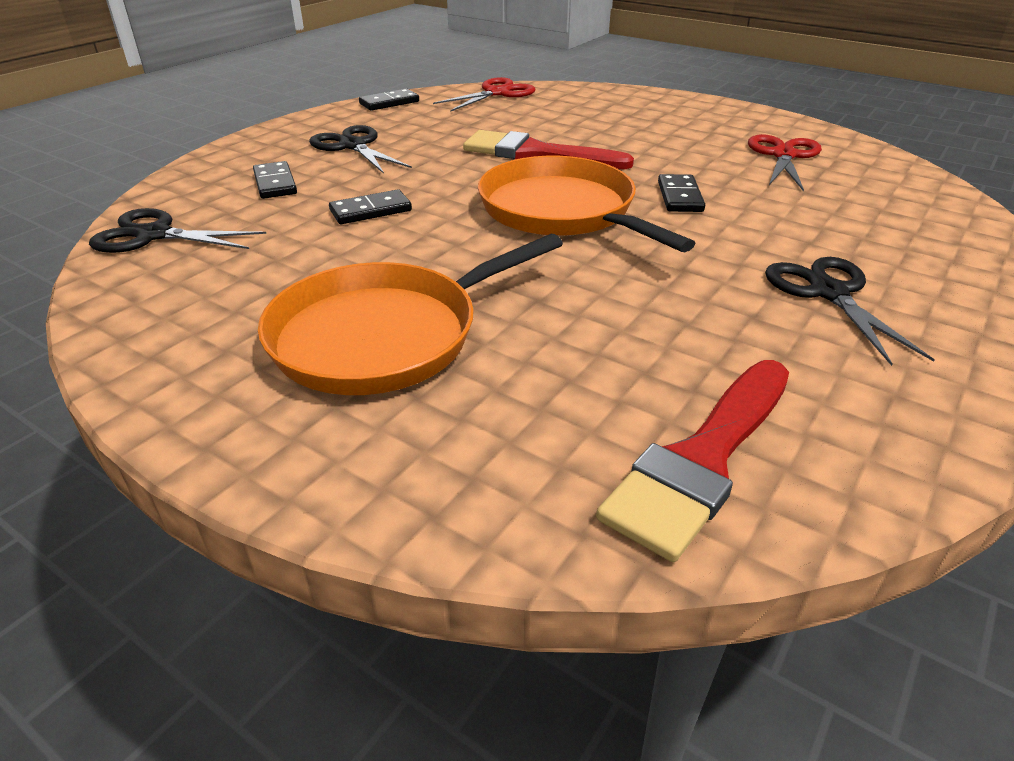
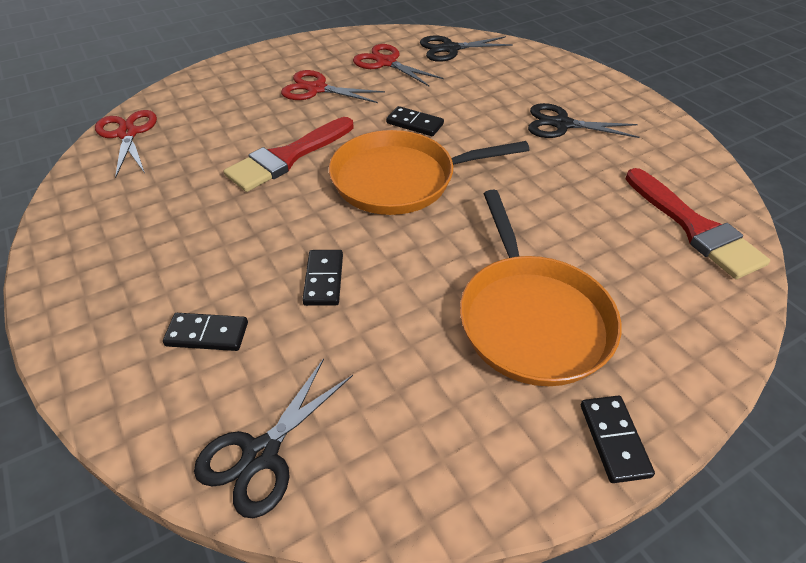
camera: 65 degrees left, 10 degrees up
black scissors [309,125,412,174] -> black scissors moved to [420,35,513,62]
black domino [359,89,419,111] -> black domino moved to [581,396,655,483]
none -> red scissors [281,70,385,103]

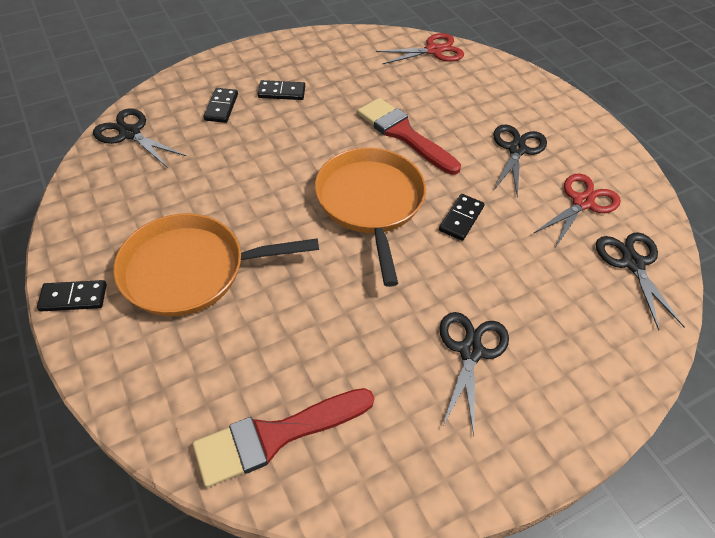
camera: 90 degrees right, 5 degrees up
red scissors [281,70,385,103] -> black scissors [493,125,547,198]
black domino [302,250,343,306] -> black domino moved to [258,80,305,100]

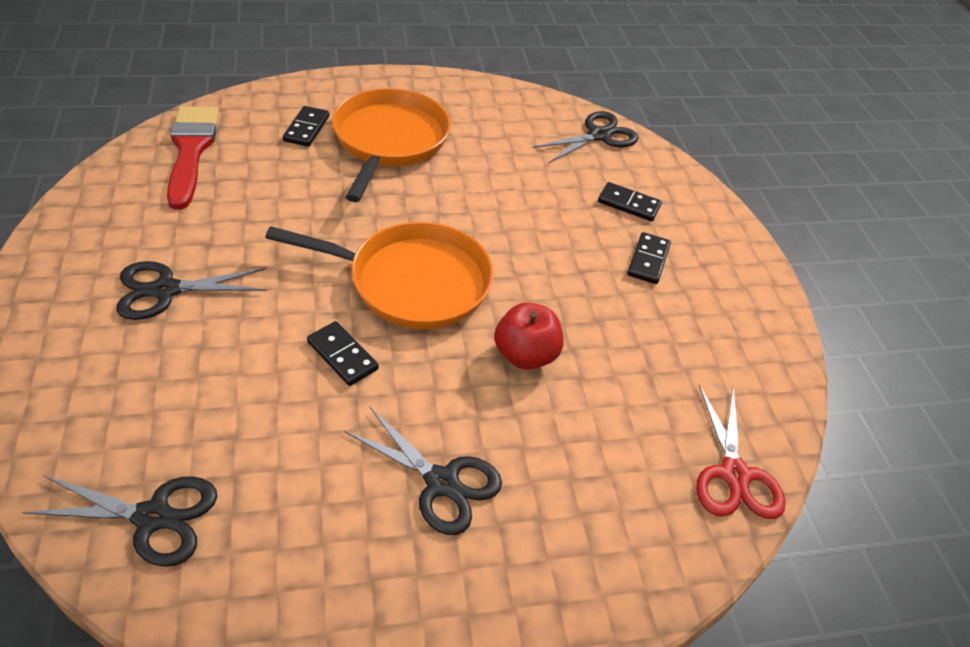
camera: 105 degrees right, 5 degrees down
black domino [37,280,107,311] -> black domino moved to [283,106,329,147]
red brush [357,98,461,175] -> red apple [494,302,563,370]
black scissors [440,312,509,435] -> black scissors turned 135 degrees clockwise [116,261,267,320]
red scissors [534,173,621,248] -> none

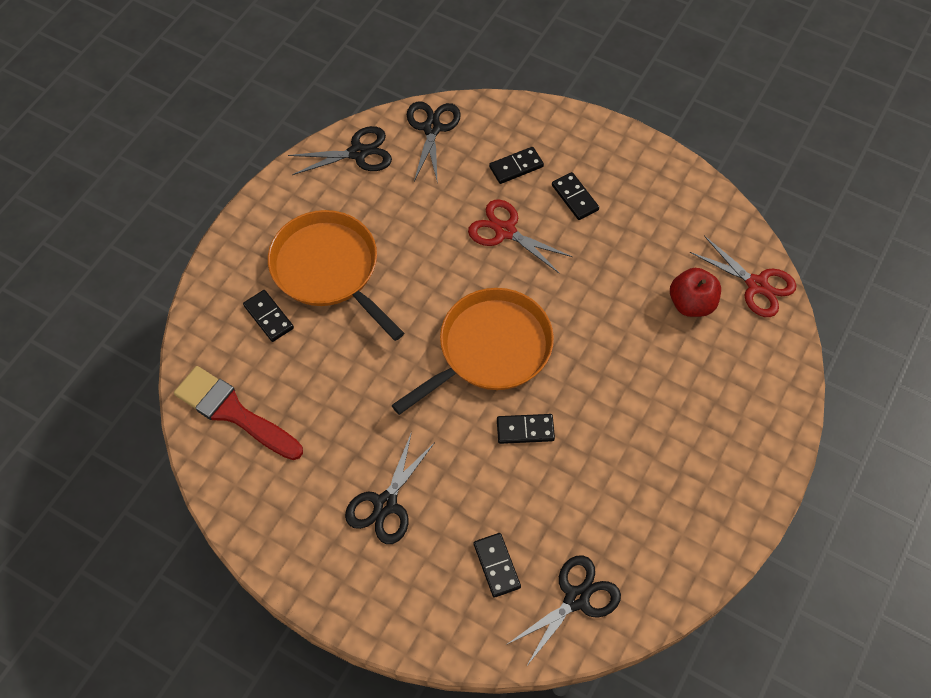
camera: 45 degrees left, 15 degrees up
black scissors [344,407,502,535] -> black scissors moved to [288,126,392,175]
red apple [494,302,563,370] -> red apple moved to [670,268,721,317]
none -> red scissors [468,199,573,273]
none -> black domino [474,533,521,598]

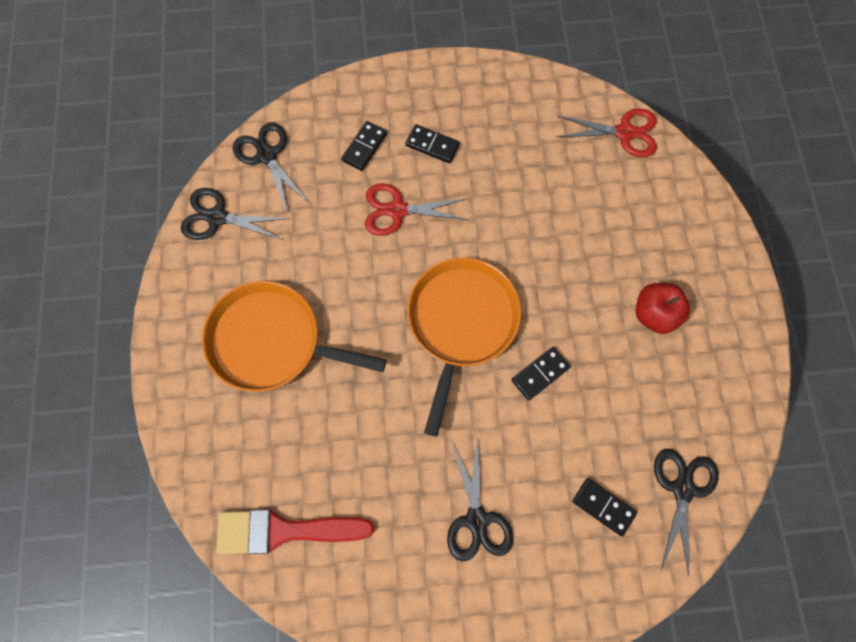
camera: 35 degrees left, 10 degrees up
black domino [243,290,294,342] -> none
black scissors [288,126,392,175] -> black scissors turned 120 degrees counterclockwise [181,188,290,240]
red apple [670,268,721,317] -> red apple moved to [636,283,690,334]

